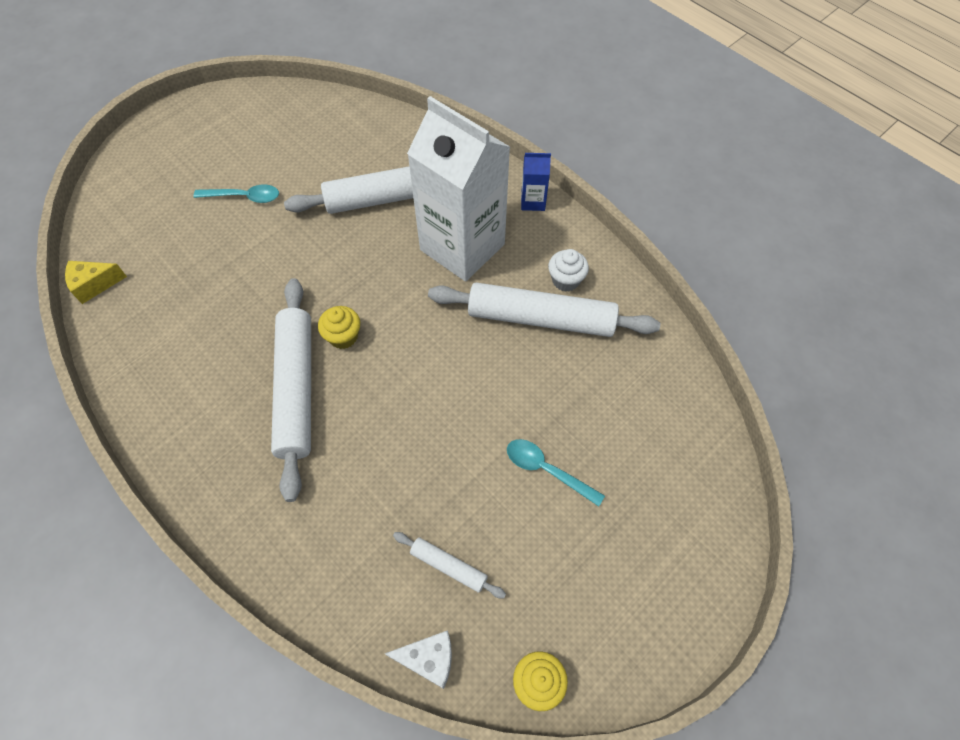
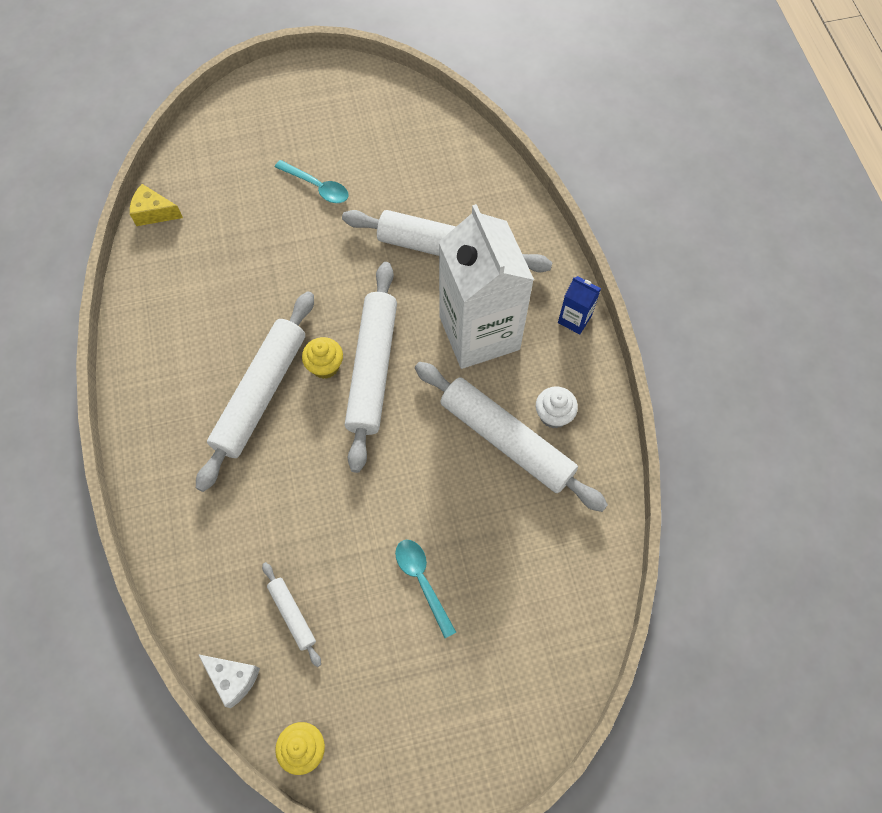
camera: 30 degrees right, 5 degrees up
none -> white rolling pin [345,262,397,473]

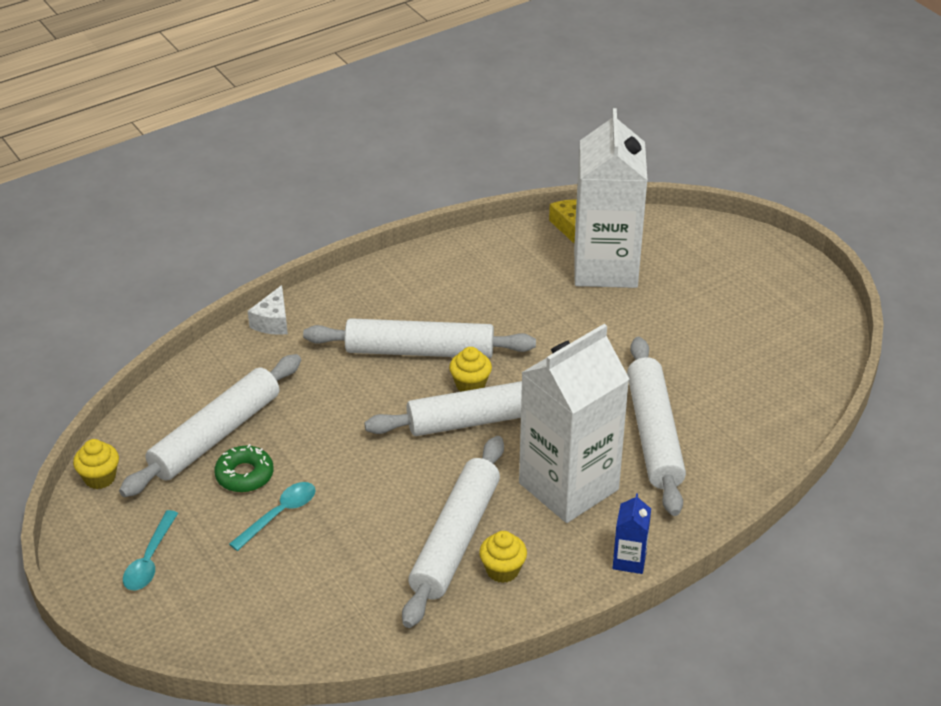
camera: 70 degrees right, 25 degrees down
white cheese [198,654,260,708] -> white cheese moved to [248,285,288,335]
white rolling pin [262,562,321,667] -> white rolling pin [119,354,301,497], size x2.16
turquoise spoon [275,160,348,203] -> turquoise spoon moved to [123,510,178,590]
white cupcake [536,386,578,428] -> yellow cupcake [479,531,527,583]
none -> green donut [214,444,274,493]
none -> white carton [574,108,648,288]

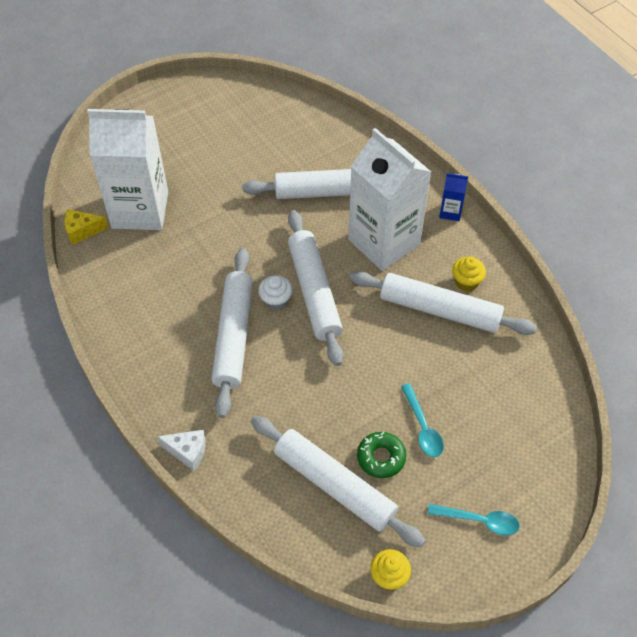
camera: 90 degrees left, 15 degrees up
turquoise spoon [229,482,316,551] -> turquoise spoon turned 150 degrees counterclockwise [401,383,444,457]
yellow cupcake [449,347,492,392] -> white cupcake [258,275,292,311]

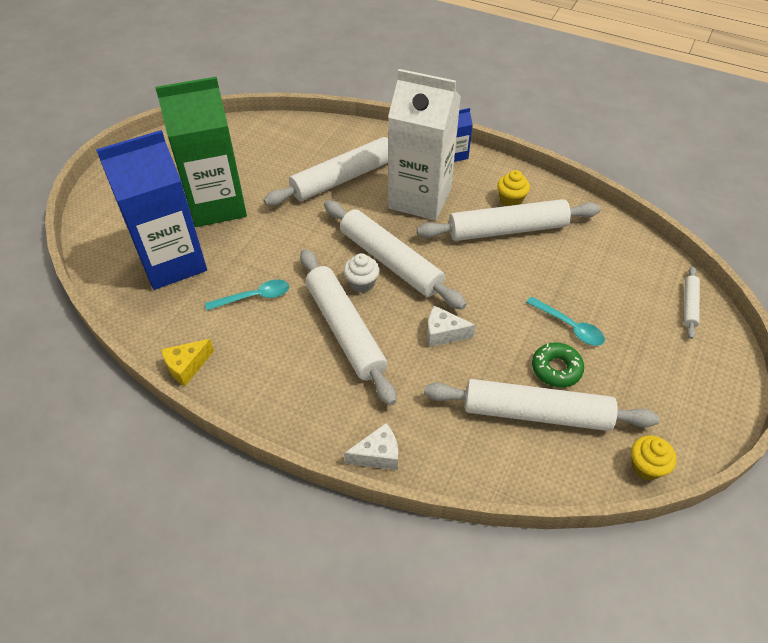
camera: 30 degrees left, 5 degrees down
yellow cheese [65,209,108,245] -> yellow cheese moved to [161,339,214,386]
white carton [87,109,168,230] -> blue carton [96,130,207,290]
turquoise spoon [428,504,520,536] -> turquoise spoon moved to [205,280,289,310]
none -> green carton [155,77,247,227]
none -> white cheese [427,305,476,347]
none -> white rolling pin [684,266,700,339]

